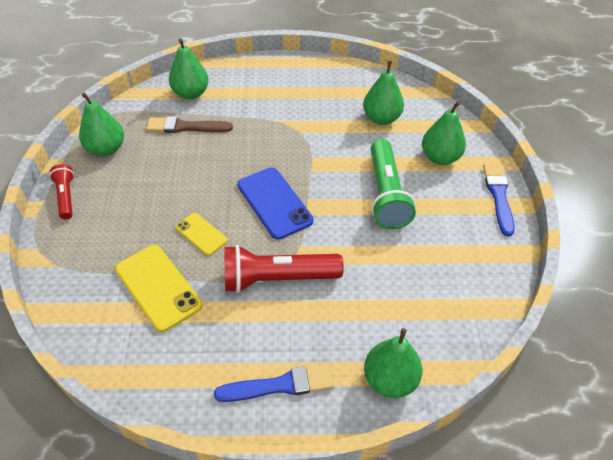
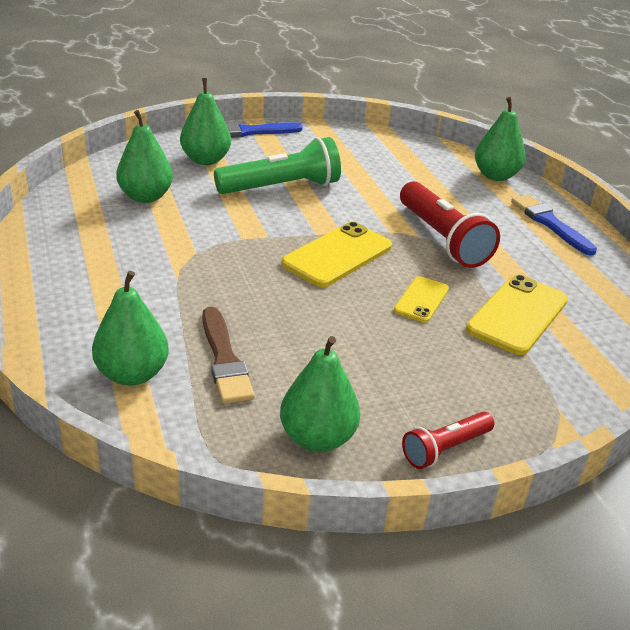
camera: 110 degrees left, 15 degrees down
blue phone [238,167,313,240] -> yellow phone [281,222,392,287]

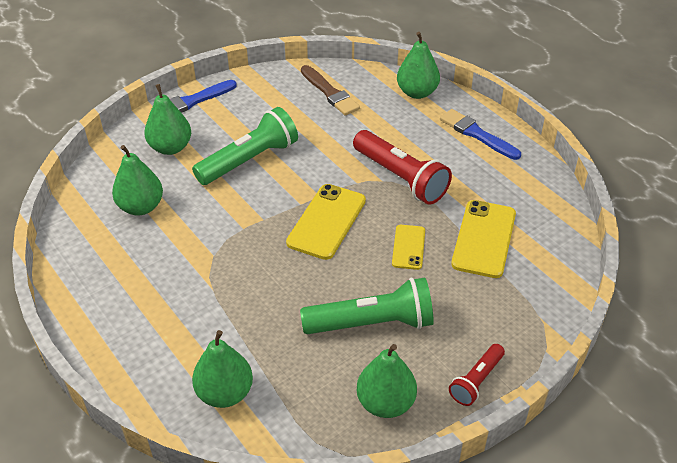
camera: 15 degrees left, 10 degrees up
brown brush [202,307,255,404] -> brown brush moved to [301,65,360,116]
none -> green flashlight [300,278,434,334]

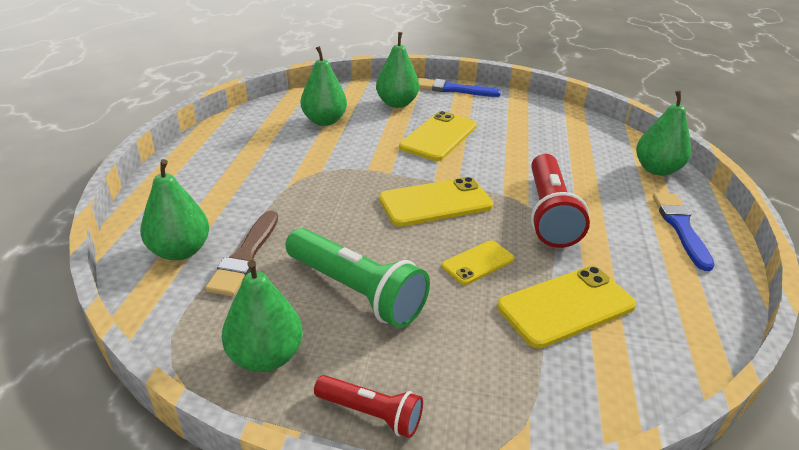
camera: 45 degrees right, 10 degrees down
green flashlight [192,107,298,185] -> yellow phone [399,111,477,161]
brown brush [301,65,360,116] -> brown brush moved to [205,210,278,296]
red flashlight [449,344,505,406] -> red flashlight turned 150 degrees counterclockwise [314,375,423,438]

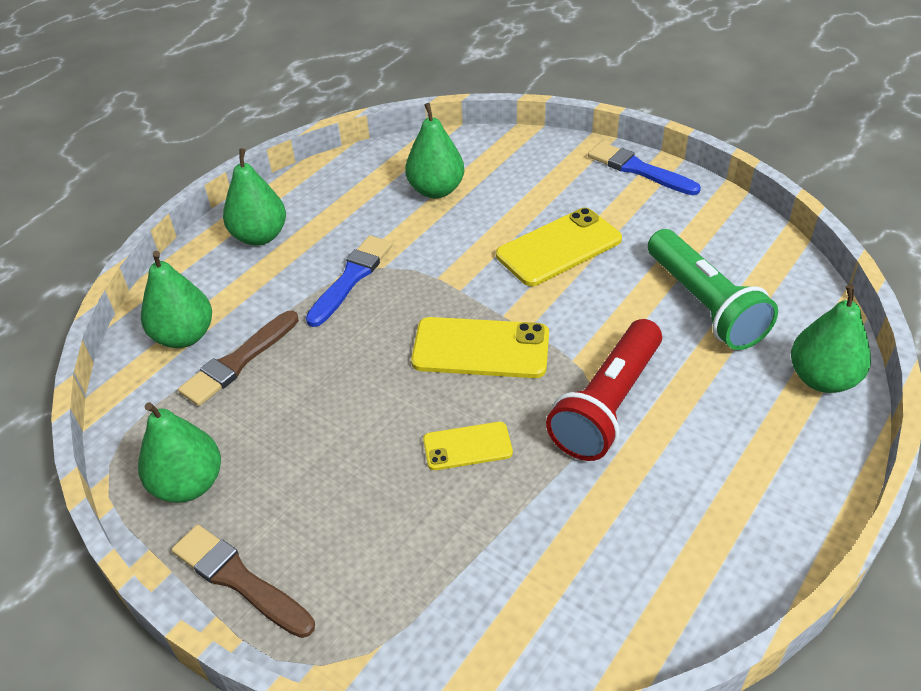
camera: 30 degrees right, 10 degrees up
green flashlight [285,228,430,328] -> green flashlight moved to [648,229,778,350]
red flashlight [314,375,423,438] -> brown brush [172,525,315,638]
green pear [376,32,419,108] -> green pear moved to [223,148,286,246]
yellow phone [497,266,636,349] -> none
blue brush [653,193,714,271] -> blue brush moved to [306,235,392,327]

